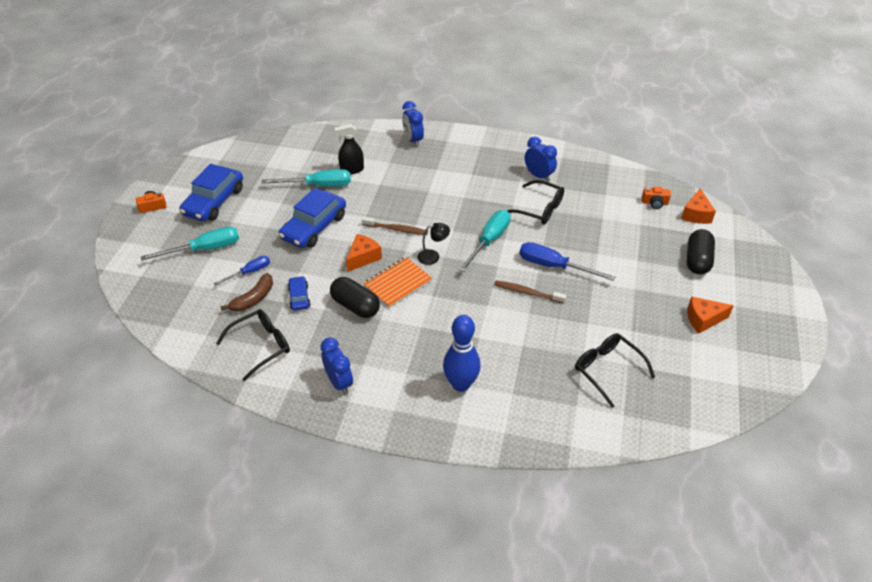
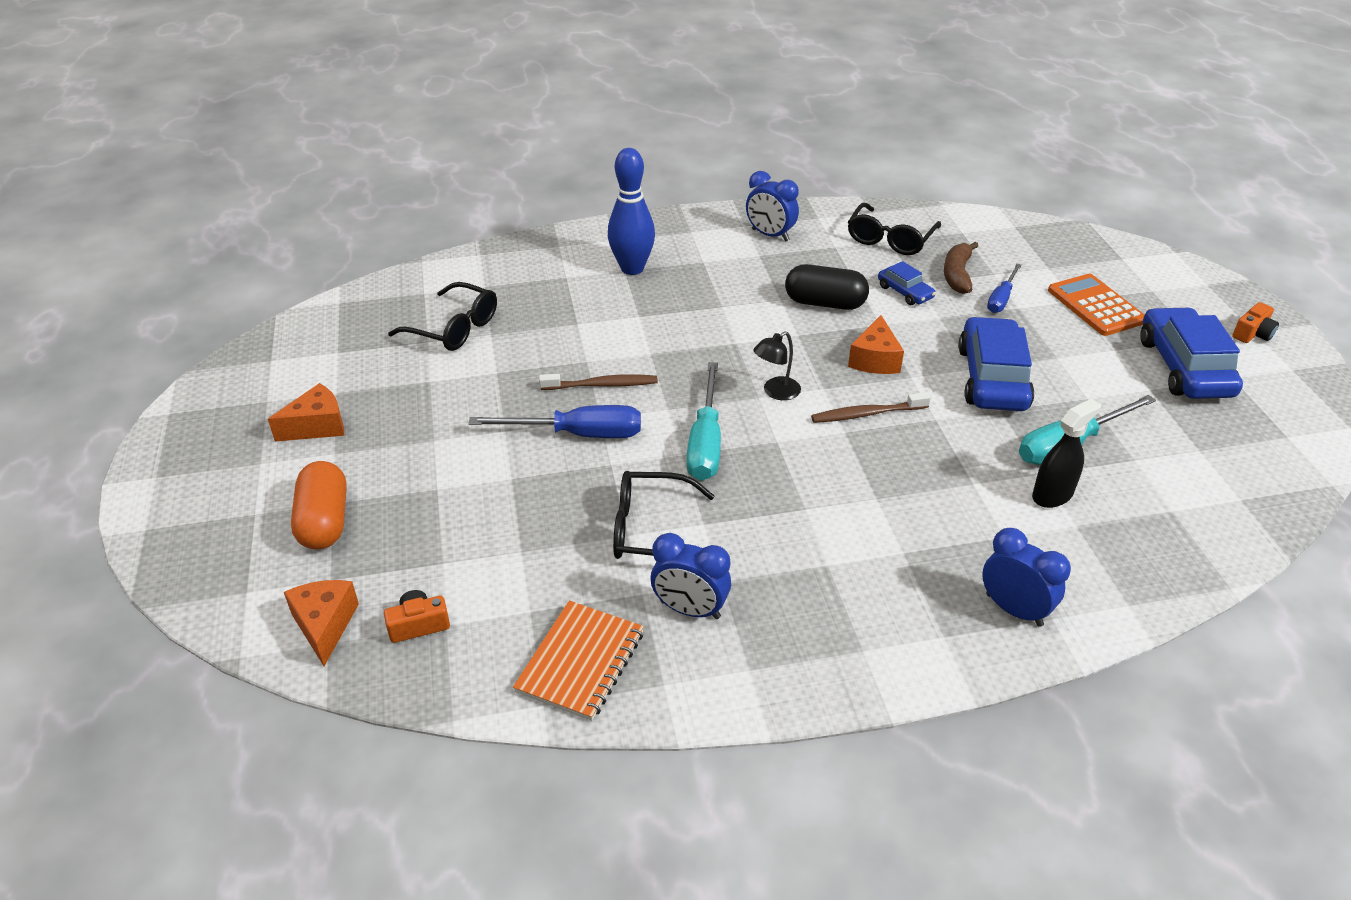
camera: 155 degrees right, 5 degrees down
turquoise screwdriver [141,227,239,261] -> orange calculator [1048,274,1144,336]
orange notebook [363,257,432,308] -> orange notebook moved to [513,600,644,721]
black capsule [687,229,715,274] -> orange capsule [291,461,347,549]

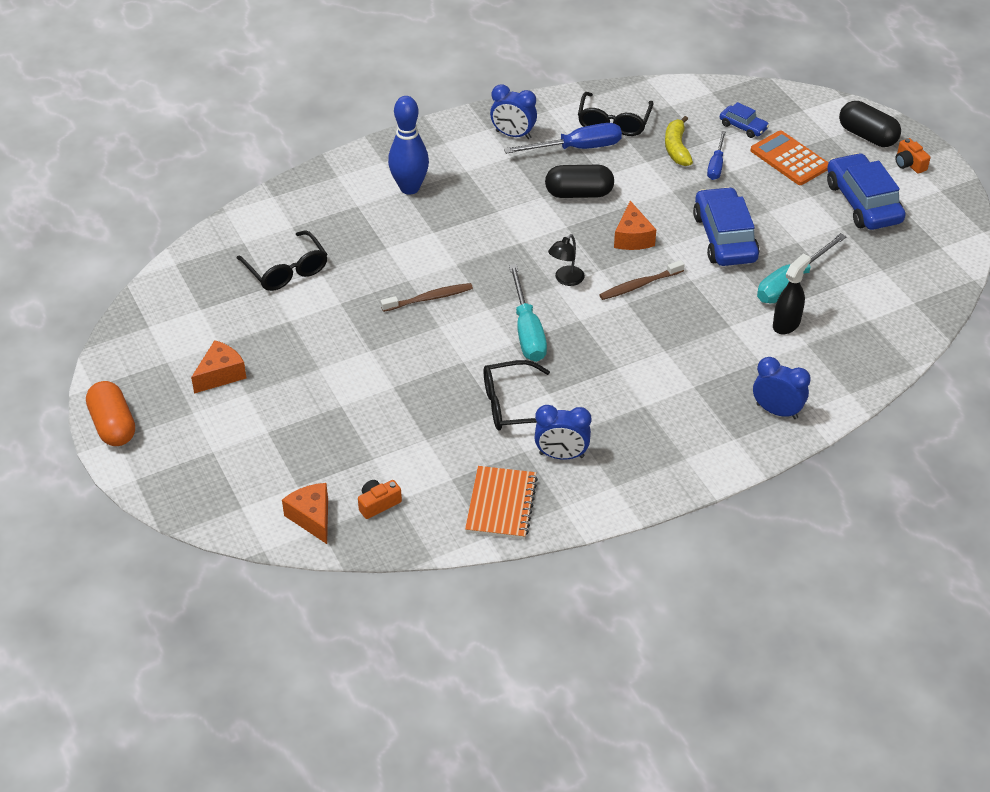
camera: 15 degrees left, 5 degrees up
orange capsule [291,461,347,549] -> orange capsule moved to [86,381,135,446]
black glasses [388,282,497,351] -> black glasses turned 45 degrees clockwise [237,230,328,291]
blue screwdriver [468,405,641,438] -> blue screwdriver moved to [504,123,622,154]
blue car [878,261,936,305] -> blue car moved to [720,102,769,138]
brown banana [944,242,978,294] -> yellow banana [665,116,693,166]
orange camera [1232,302,1279,343] -> orange camera turned 120 degrees clockwise [895,138,930,174]
none -> black capsule [839,101,901,147]

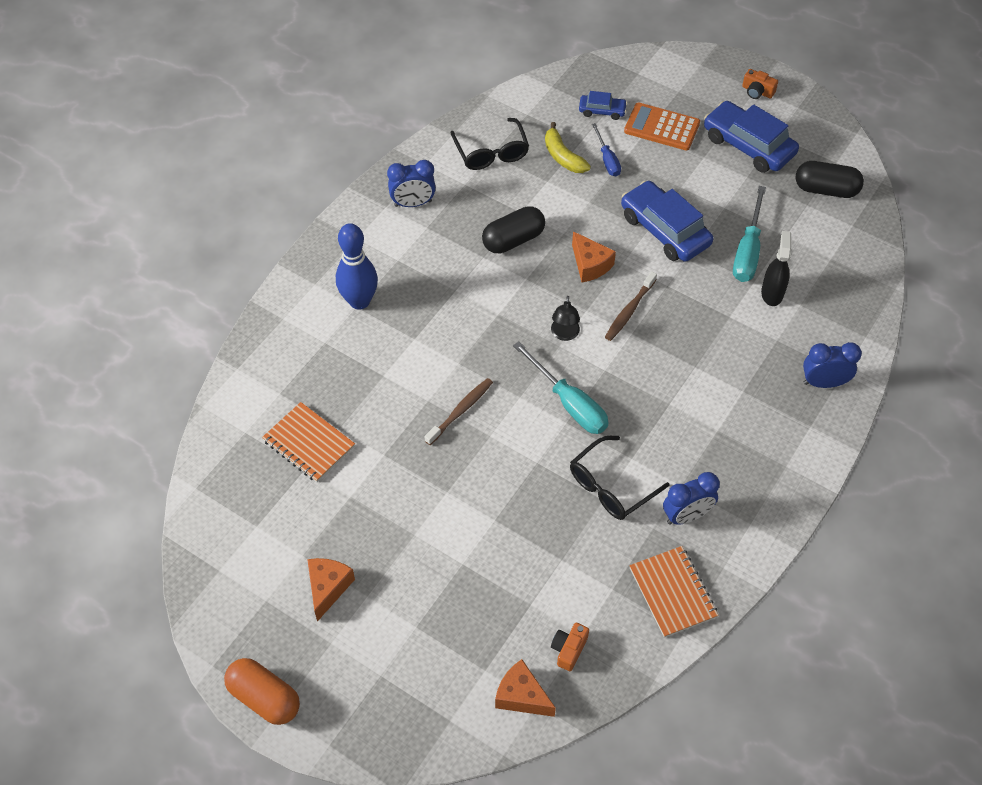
camera: 30 degrees left, 10 degrees up
black glasses [237,230,328,291] -> orange notebook [262,402,355,482]
blue screwdriver [504,123,622,154] -> none
black capsule [839,101,901,147] -> black capsule moved to [796,161,864,198]

